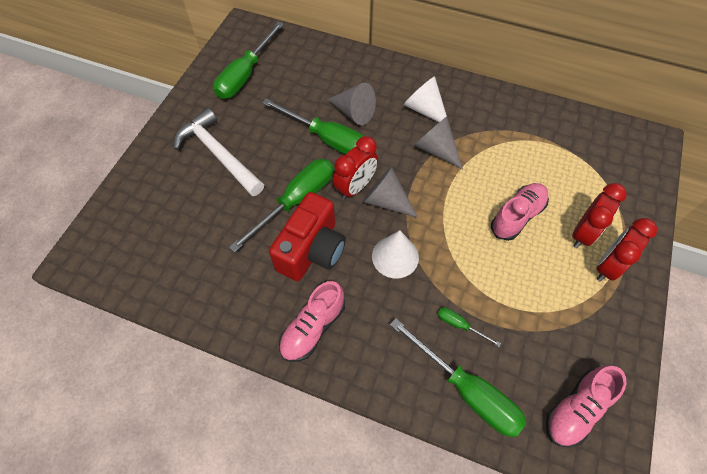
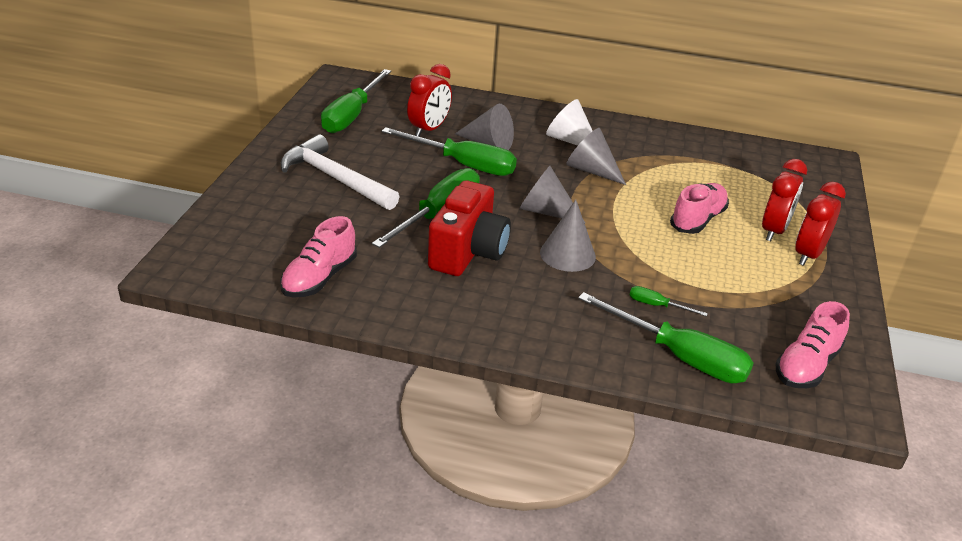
camera: 10 degrees left, 25 degrees down
pink shoe [279,281,345,362] -> pink shoe moved to [280,216,357,298]
red clock [333,136,378,200] -> red clock moved to [407,64,452,136]
white cone [372,230,419,278] -> grey cone [540,200,596,272]

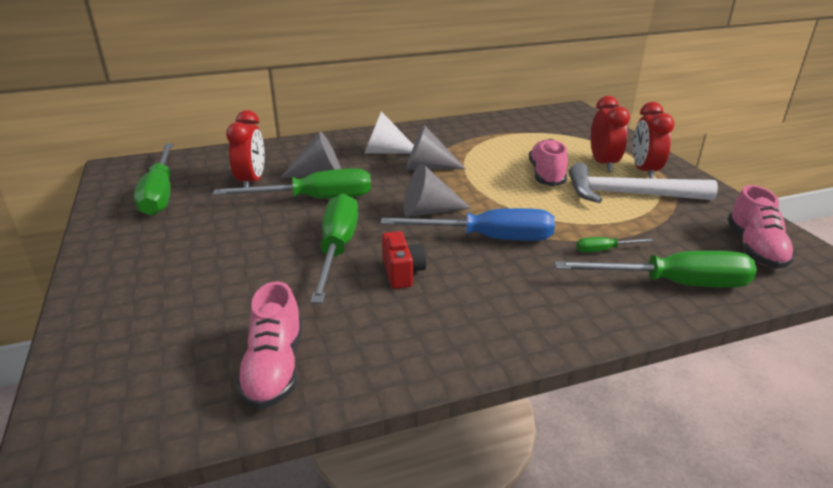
camera: 30 degrees left, 5 degrees down
white hammer [281,134,400,210] -> white hammer moved to [569,163,718,203]
red camera [428,180,511,276] -> red camera [382,231,426,289], size x0.54
grey cone [540,200,596,272] -> blue screwdriver [381,208,555,241]

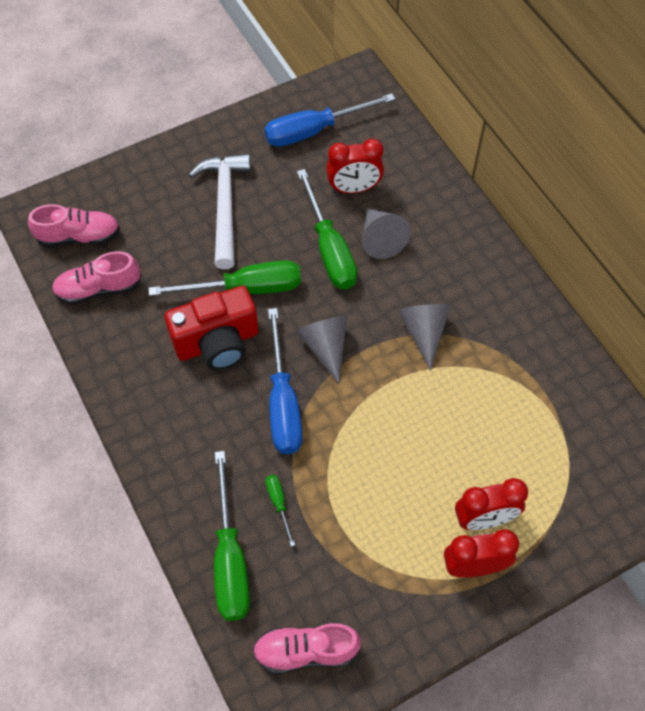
camera: 80 degrees right, 30 degrees up
green screwdriver [134,143,173,216] -> blue screwdriver [264,93,395,147]
white cone [365,111,414,153] -> none
red camera [382,231,426,289] -> red camera [164,286,259,370], size x1.86
pink shoe [529,139,568,186] -> pink shoe moved to [28,204,120,247]
white hammer [569,163,718,203] -> white hammer moved to [189,154,251,269]

